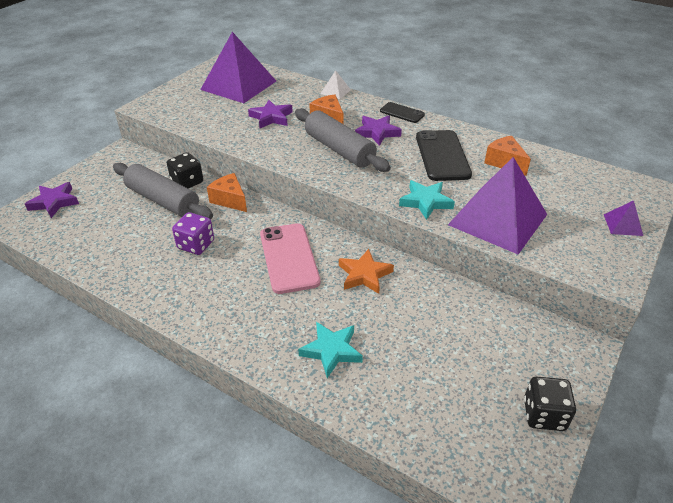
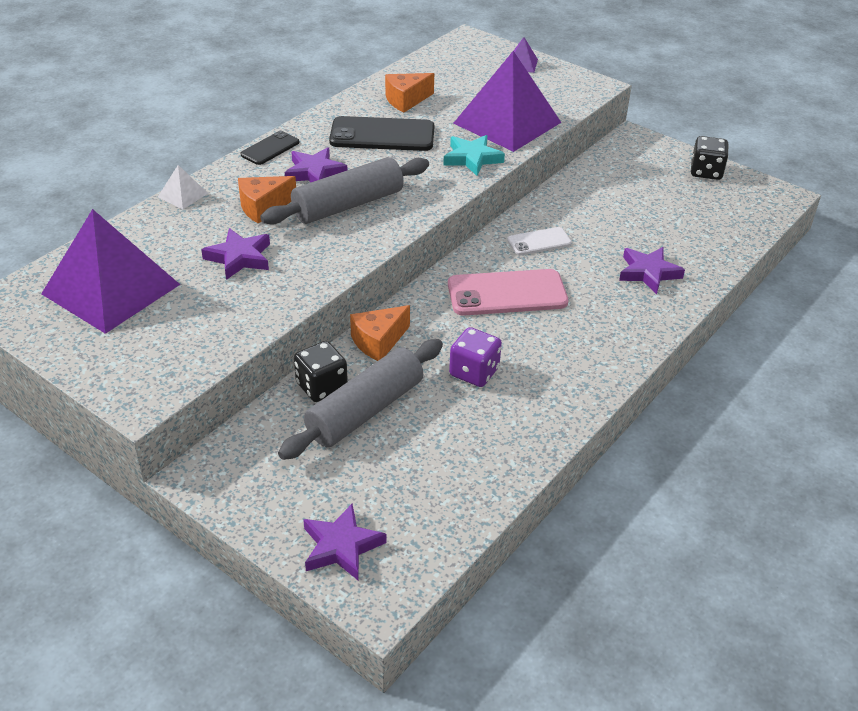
camera: 85 degrees left, 0 degrees up
turquoise star [298,322,363,378] -> purple star [619,247,685,294]
orange star [339,249,394,294] -> white phone [507,227,572,255]

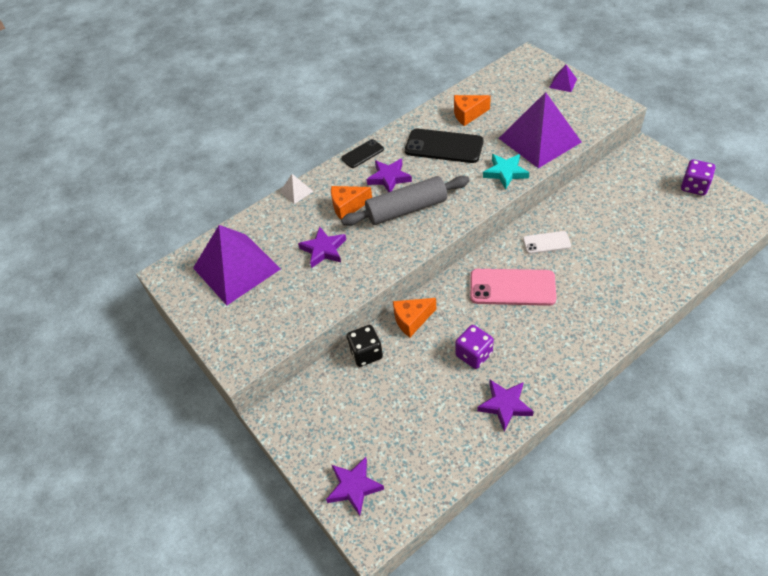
camera: 20 degrees right, 10 degrees up
grey rolling pin [278,339,443,460] -> none
purple star [619,247,685,294] -> purple star moved to [477,380,534,431]
black dice [691,136,729,180] -> purple dice [681,159,715,196]

